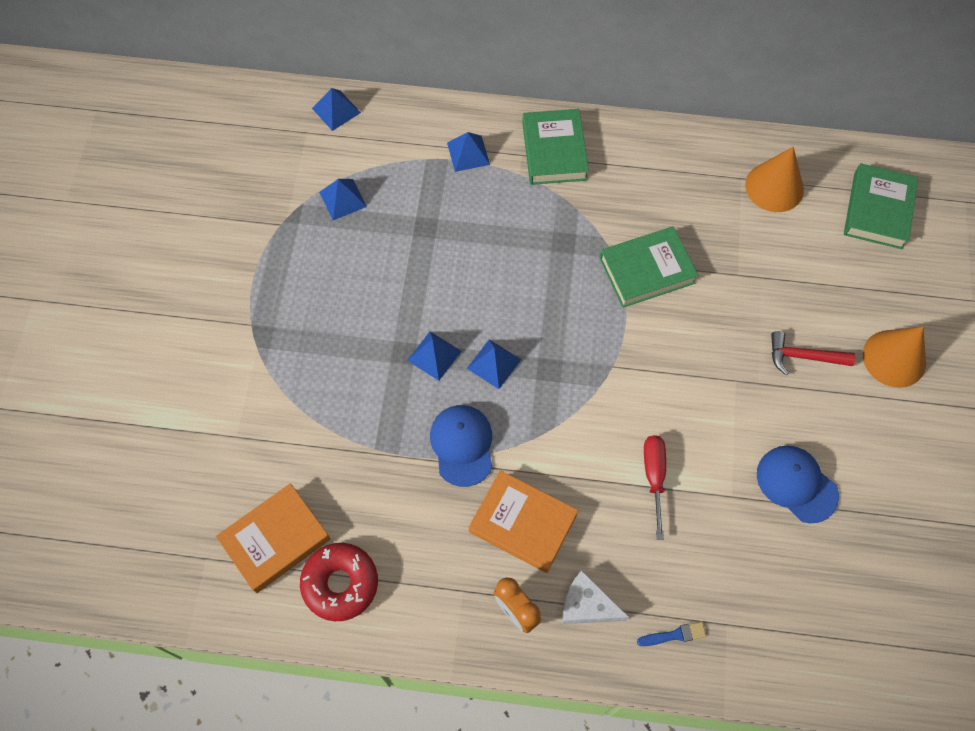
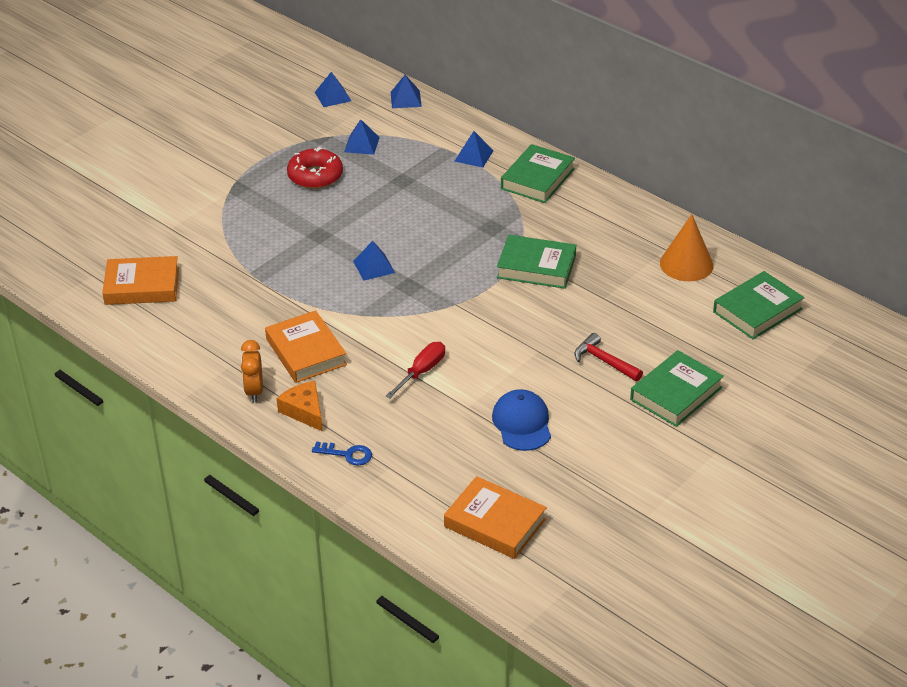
camera: 35 degrees right, 25 degrees down
red donut [300,543,378,621] -> red donut moved to [287,147,343,189]
blue pyramid [407,332,461,381] -> blue pyramid moved to [315,72,351,107]
blue cap [430,405,493,487] -> none
white cheese [562,570,629,624] -> orange cheese [276,381,323,432]
blue brush [637,622,706,646] -> blue key [312,442,372,465]
orange cone [863,326,926,388] -> green book [630,350,724,427]
none -> orange book [444,476,547,559]

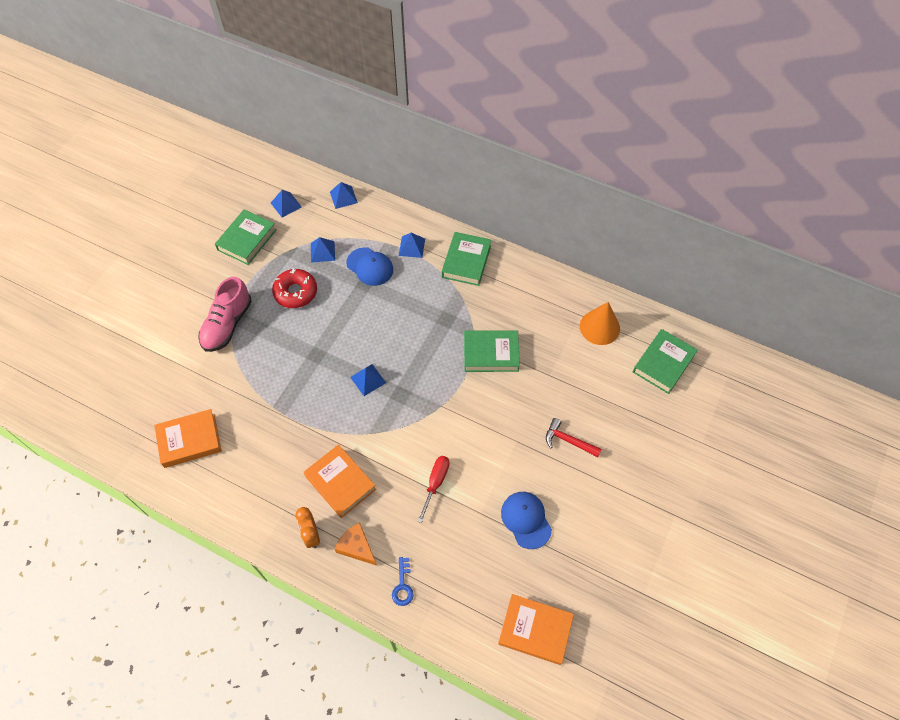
camera: 15 degrees left, 20 degrees up
blue key [312,442,372,465] -> blue key turned 90 degrees clockwise [392,557,413,606]
green book [630,350,724,427] -> green book moved to [215,209,277,265]
none -> pink shoe [198,277,252,352]
none -> blue cap [346,247,393,286]

